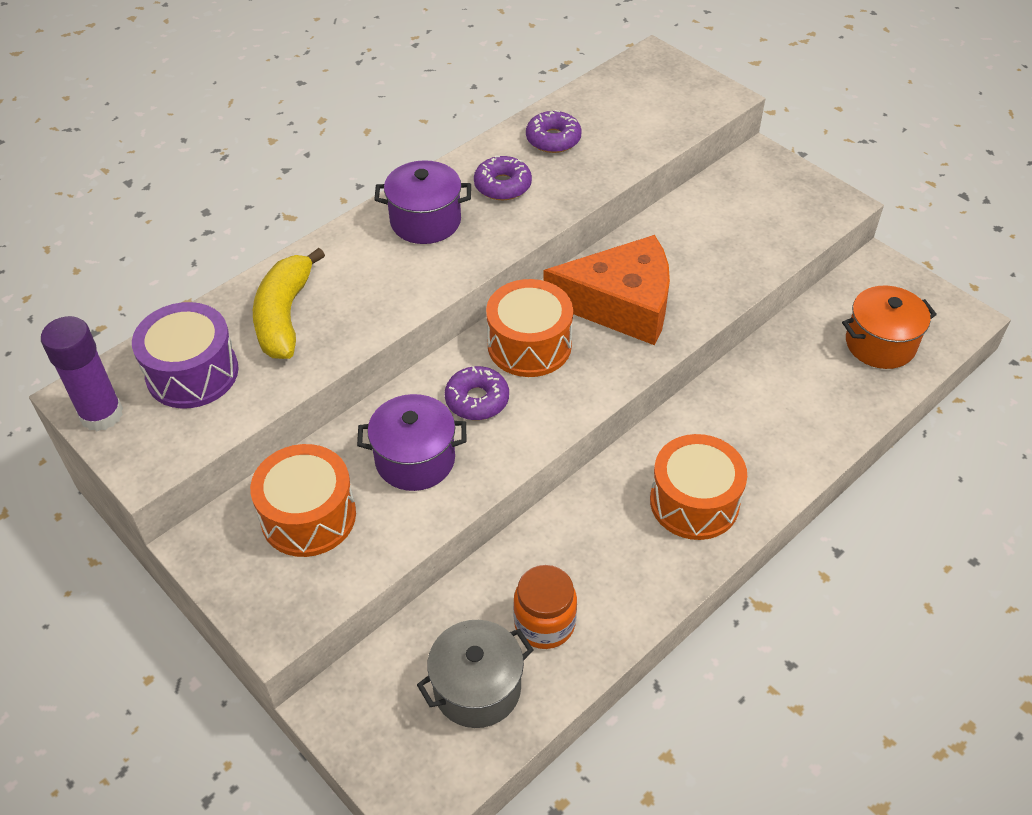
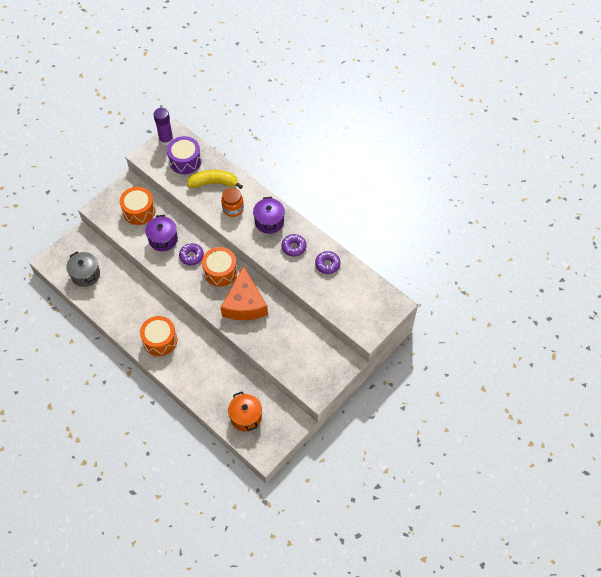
camera: 85 degrees right, 10 degrees up
orange jar [513,565,577,649] -> orange jar moved to [221,188,244,217]

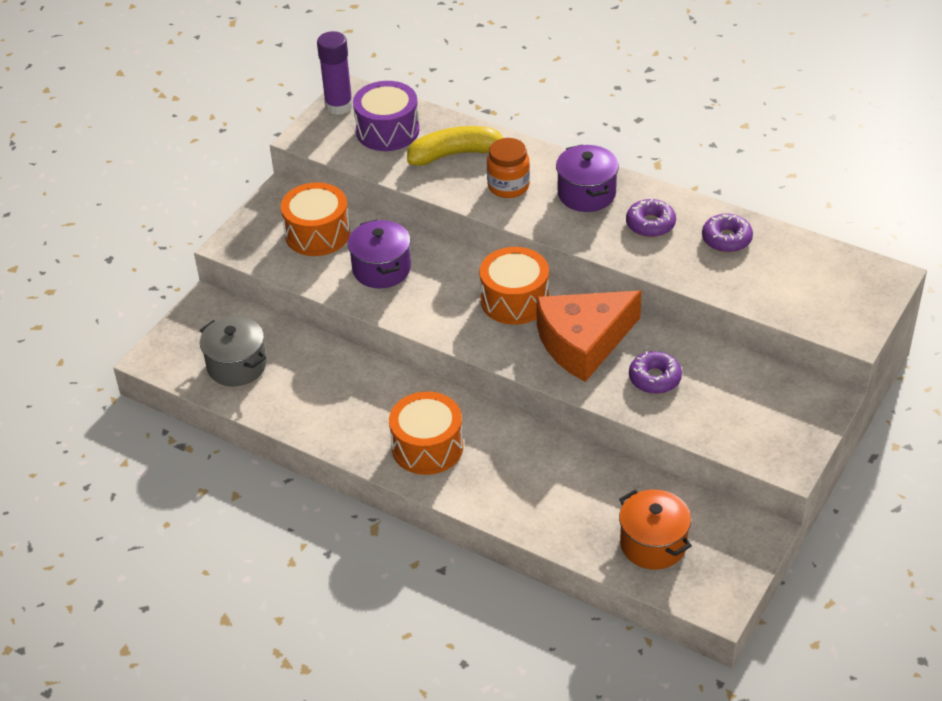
camera: 10 degrees left, 15 degrees down
purple donut [179,243,204,265] -> purple donut moved to [629,351,682,394]
orange cheese [221,266,268,320] -> orange cheese turned 75 degrees clockwise [536,291,642,382]

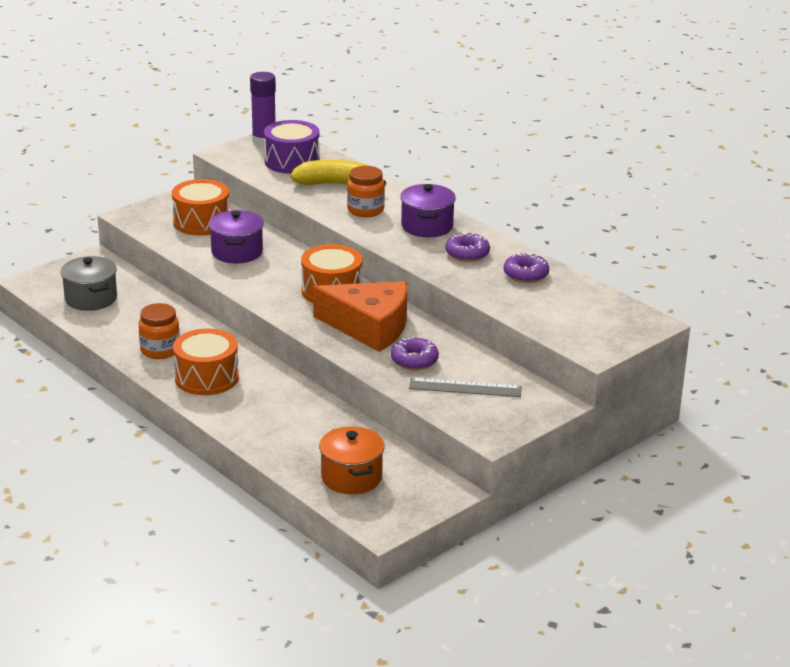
camera: 15 degrees right, 15 degrees down
orange cheese [536,291,642,382] -> orange cheese turned 150 degrees counterclockwise [313,281,407,352]
none -> orange jar [139,303,180,359]
none -> grey ruler [409,378,522,397]

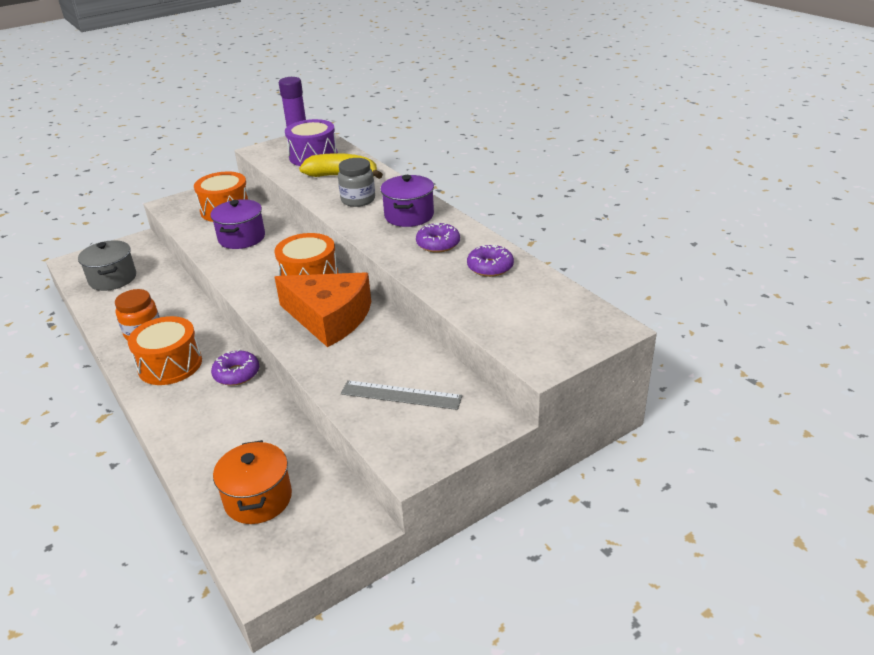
camera: 10 degrees right, 5 degrees up
orange jar [347,166,385,217] -> grey jar [338,158,375,207]
purple donut [391,336,439,370] -> purple donut moved to [211,349,259,386]

